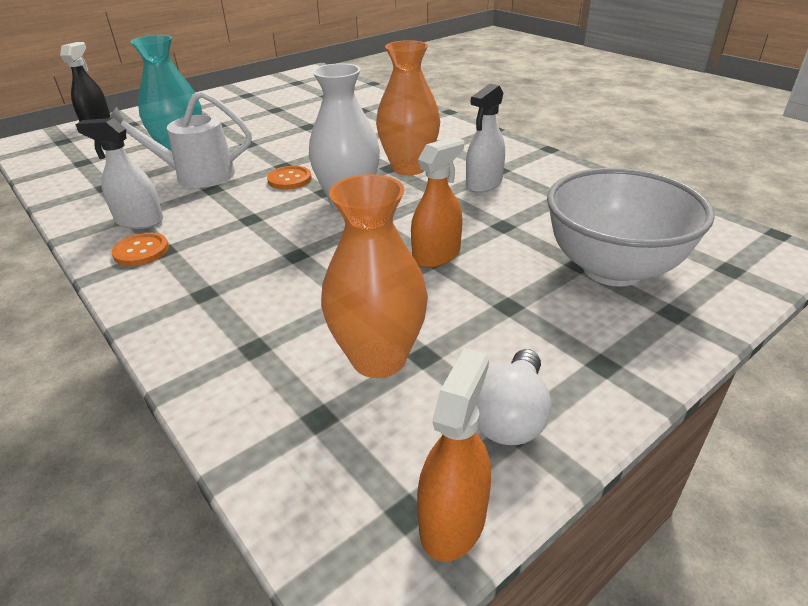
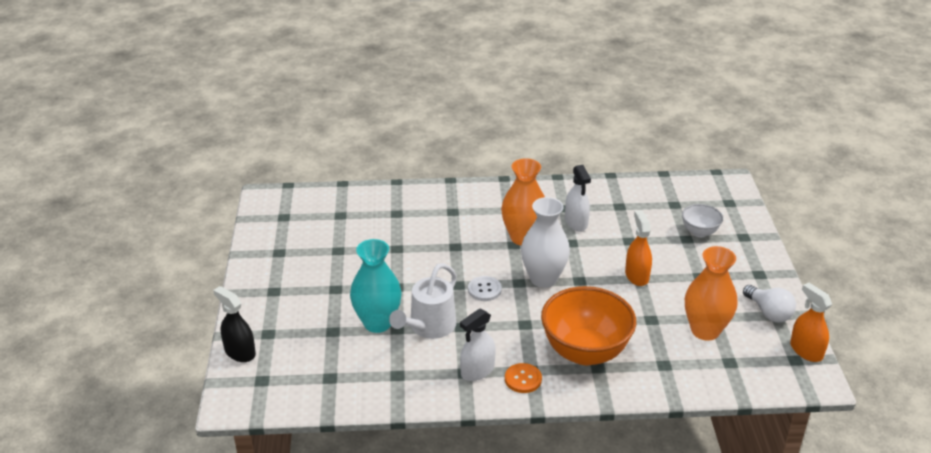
camera: 55 degrees left, 0 degrees up
orange button [267,166,312,190] -> white button [468,276,502,301]
white bowl [547,168,715,286] -> white bowl [682,204,723,237], size x0.50
none -> orange bowl [541,286,636,365]

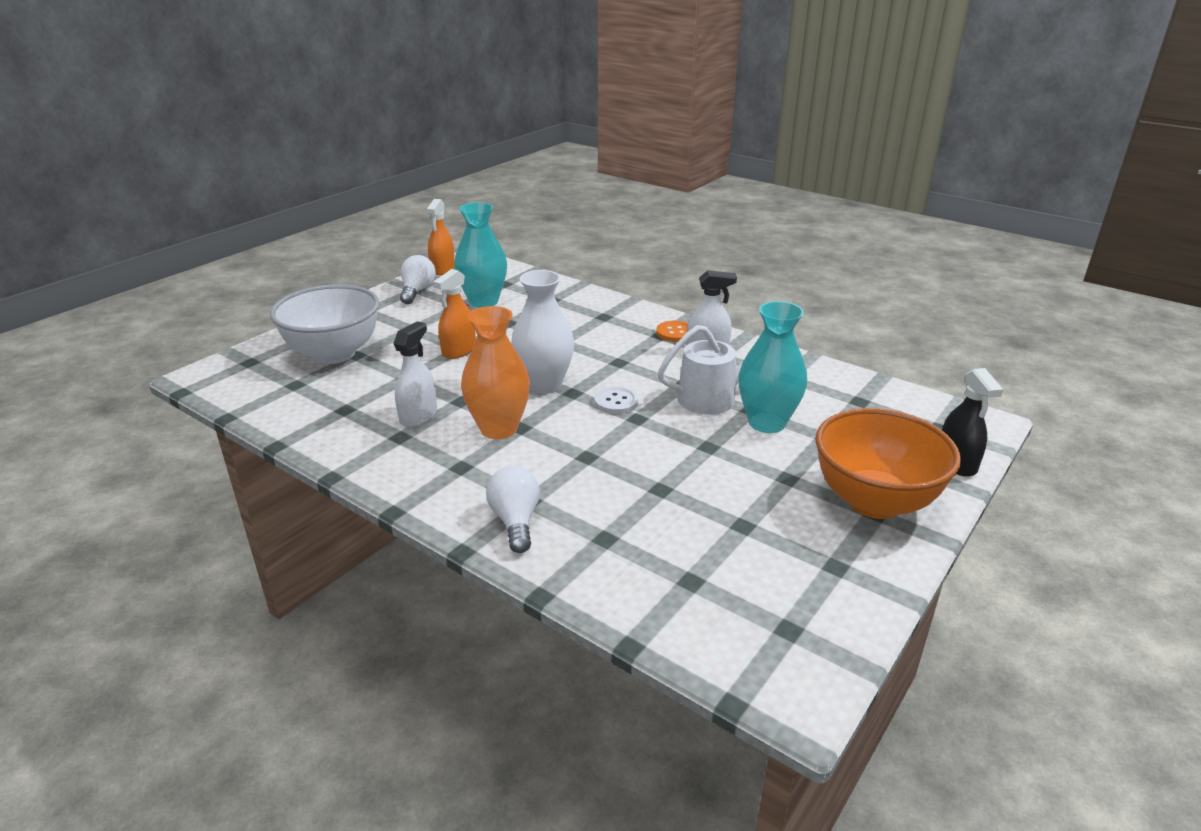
camera: 140 degrees left, 5 degrees down
orange bowl [541,286,636,365] -> orange bowl moved to [816,408,961,519]
white bowl [682,204,723,237] -> white bowl [270,284,379,364], size x2.01
orange vase [685,246,737,341] -> turquoise vase [454,202,507,308]
none -> white light bulb [486,466,540,553]

